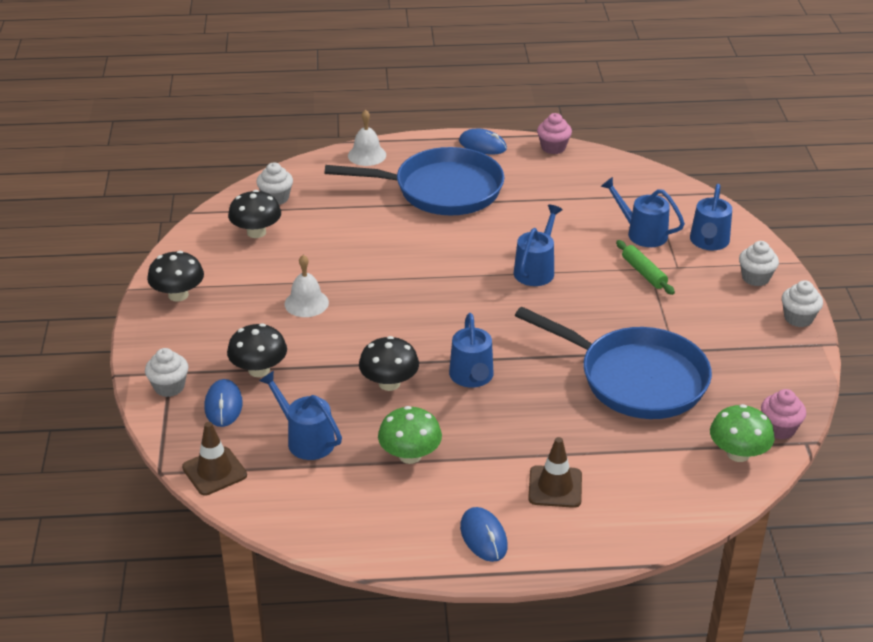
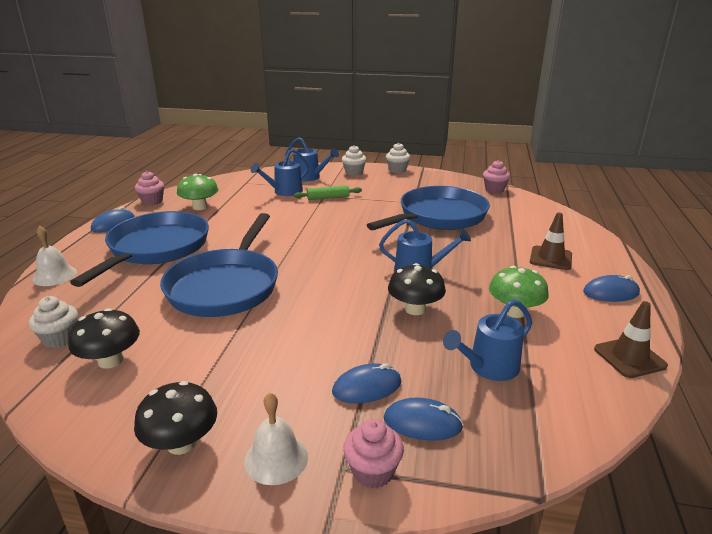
camera: 75 degrees left, 10 degrees down
white cupcake [145,348,188,397] -> pink cupcake [343,419,404,489]
brown traffic cone [182,422,247,496] -> brown traffic cone moved to [594,301,668,378]
black mushroom [227,323,287,377] -> blue mouse [332,363,402,403]
white bell [285,255,329,317] -> white bell moved to [244,393,308,485]
blue watering can [514,205,563,286] -> none
green mushroom [710,404,775,462] -> green mushroom moved to [177,174,219,210]
none -> blue pan [160,213,278,317]

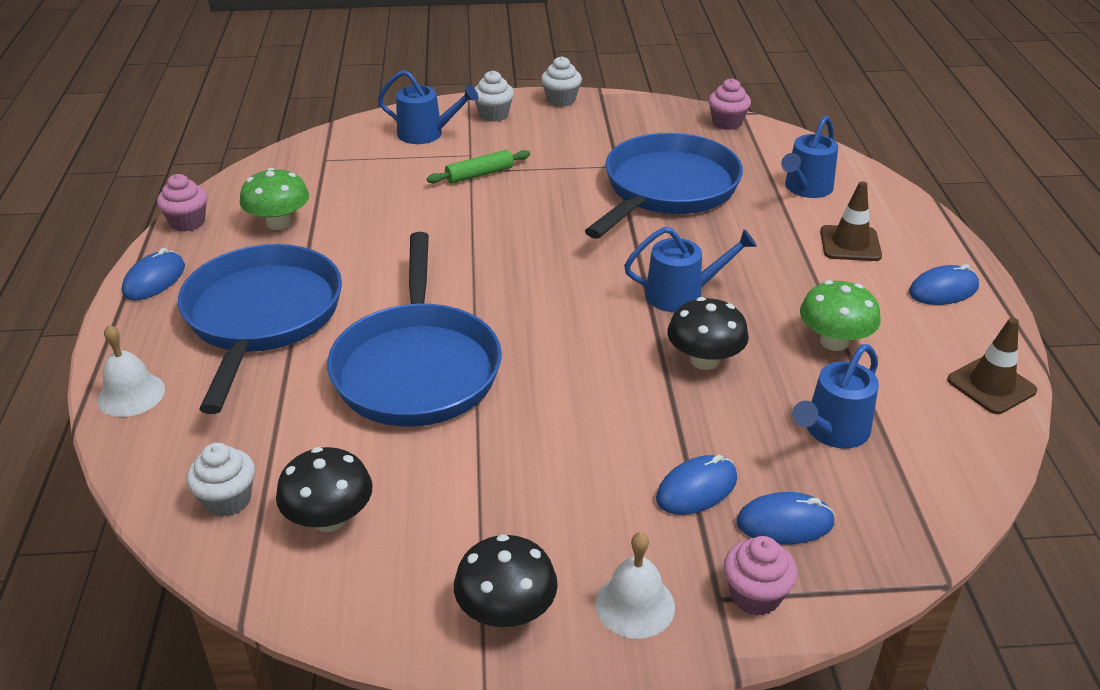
camera: 15 degrees left, 10 degrees up
blue watering can [251,149,309,196] -> blue watering can moved to [781,116,838,198]

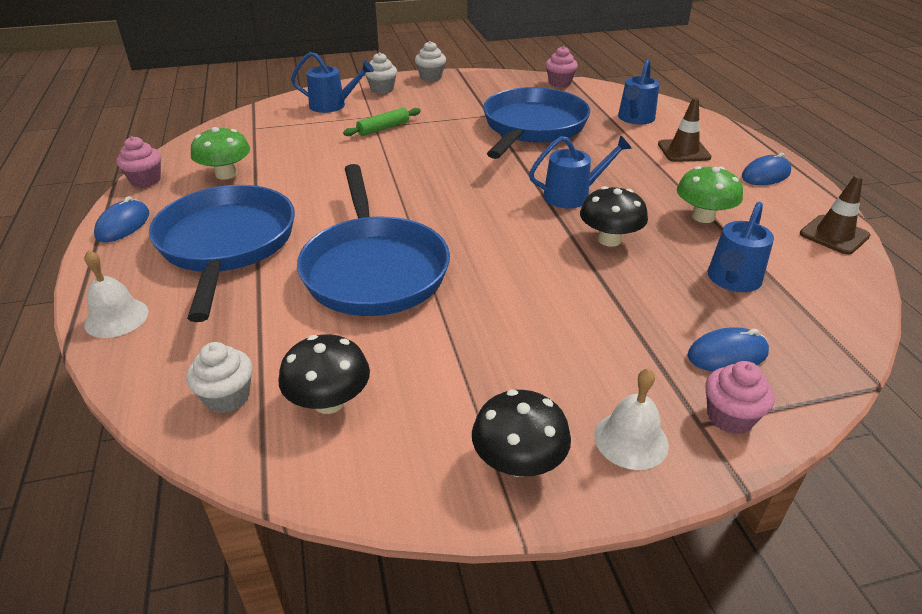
camera: 10 degrees left, 0 degrees up
blue mouse [656,455,737,515] -> none

